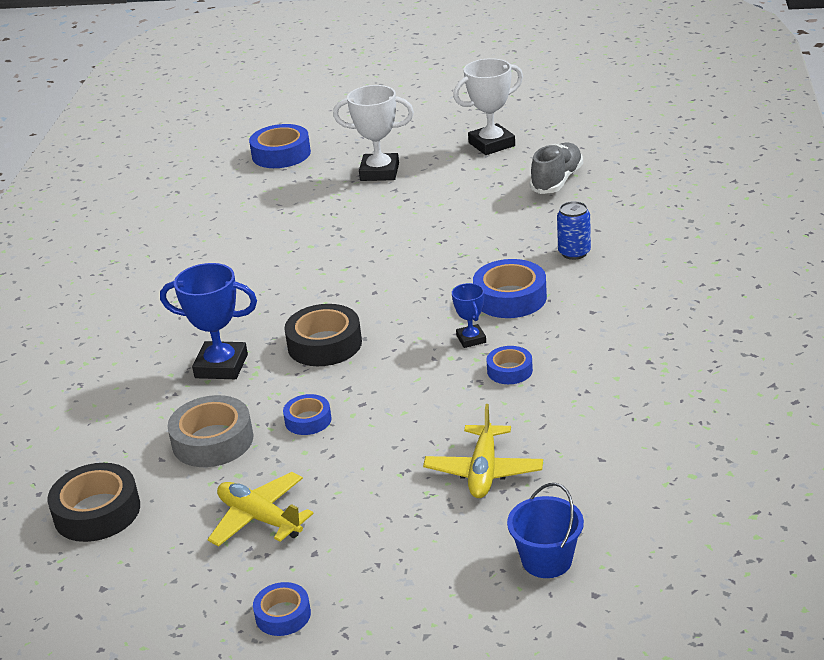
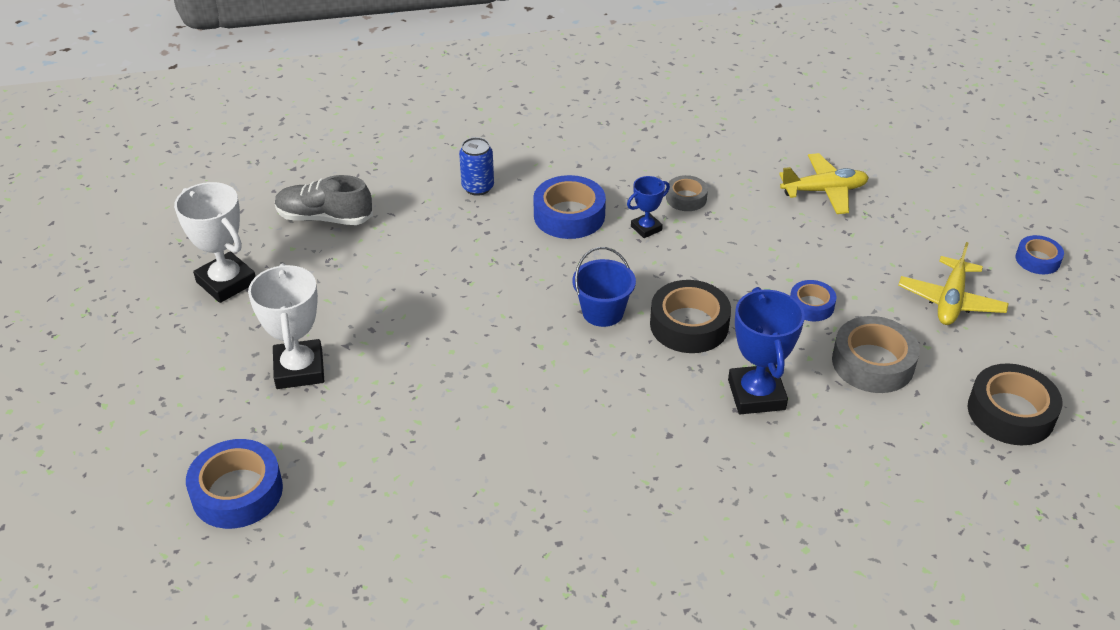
camera: 110 degrees left, 10 degrees up
blue tape [486,346,533,384] -> grey tape [666,175,708,211]
blue bucket [507,483,584,578] -> blue bucket moved to [572,247,636,327]

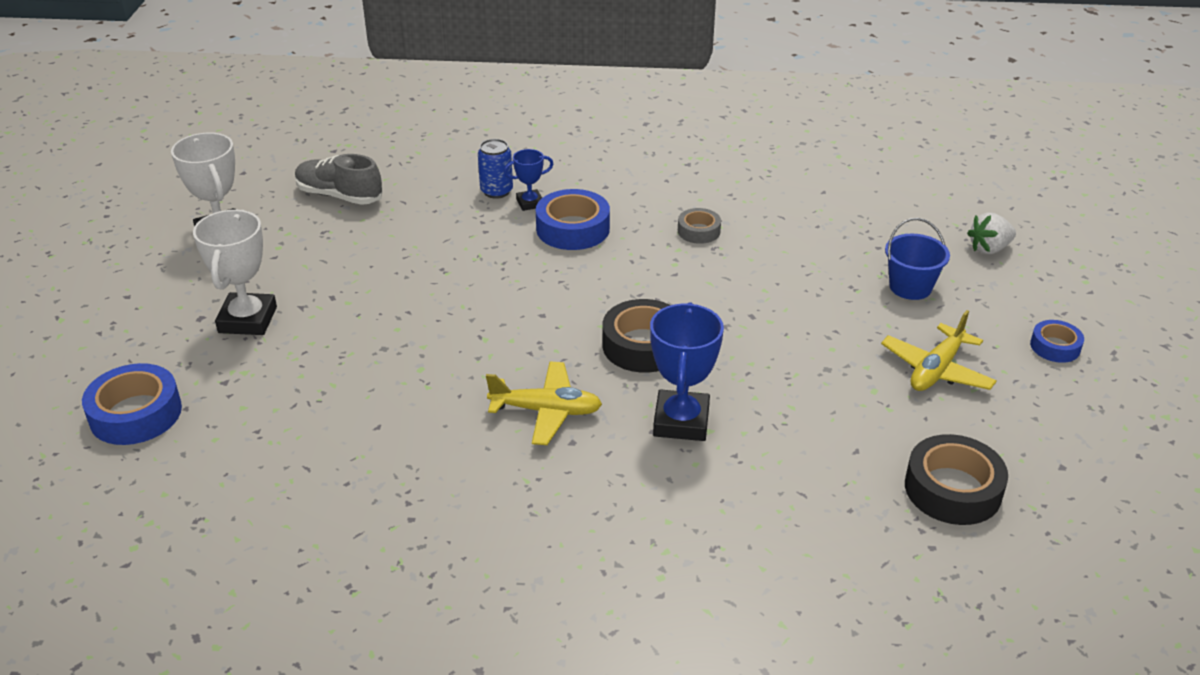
camera: 15 degrees right, 5 degrees down
blue bucket [572,247,636,327] -> blue bucket moved to [885,218,950,300]
blue trophy [627,176,670,238] -> blue trophy moved to [504,149,553,211]
yellow plane [779,153,869,214] -> yellow plane moved to [486,361,602,445]
blue tape [790,280,836,321] -> none
grey tape [832,316,920,393] -> none
none -> white strawberry [967,213,1016,254]

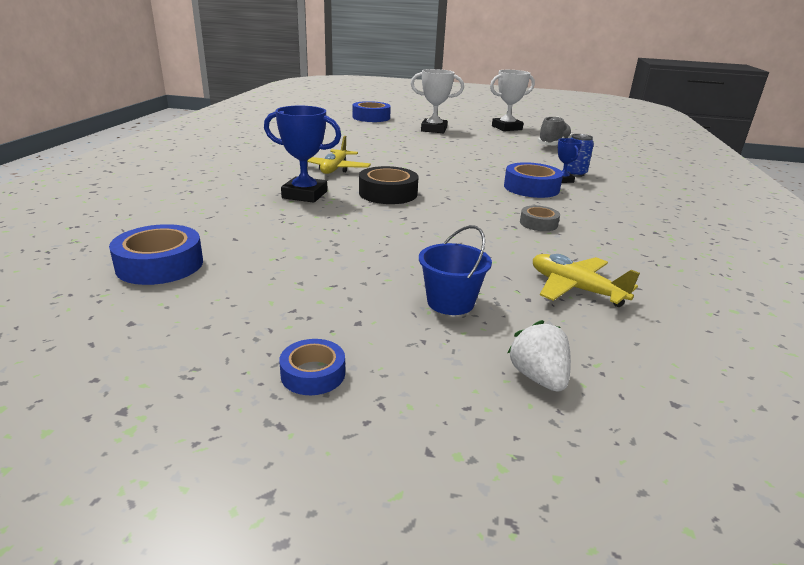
camera: 95 degrees right, 10 degrees down
yellow plane [881,310,997,391] -> yellow plane moved to [533,254,640,307]
black tape [905,434,1008,525] -> blue tape [109,224,203,285]

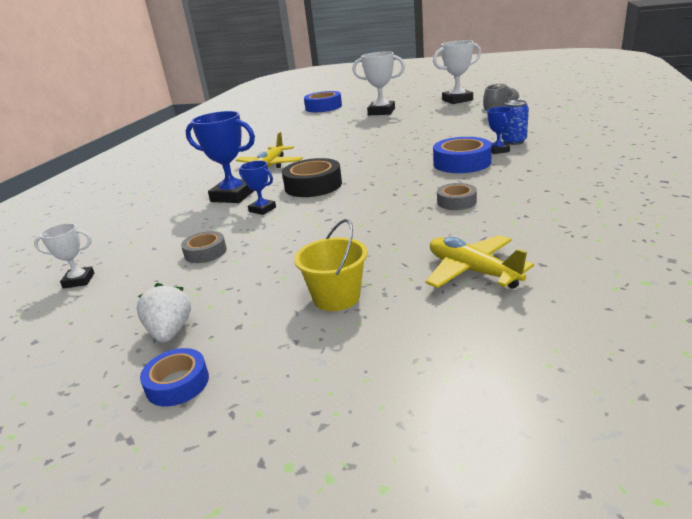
camera: 10 degrees right, 0 degrees up
blue tape [109,224,203,285] -> white trophy [34,223,94,289]
blue bucket [419,225,492,315] -> yellow bucket [294,219,368,311]
white strawberry [507,320,571,392] -> white strawberry moved to [137,283,191,343]
none -> grey tape [181,231,227,263]
none -> blue trophy [239,161,276,215]

